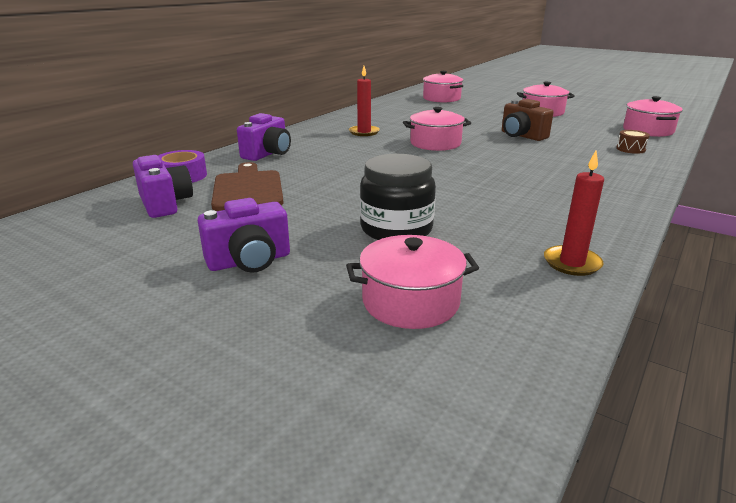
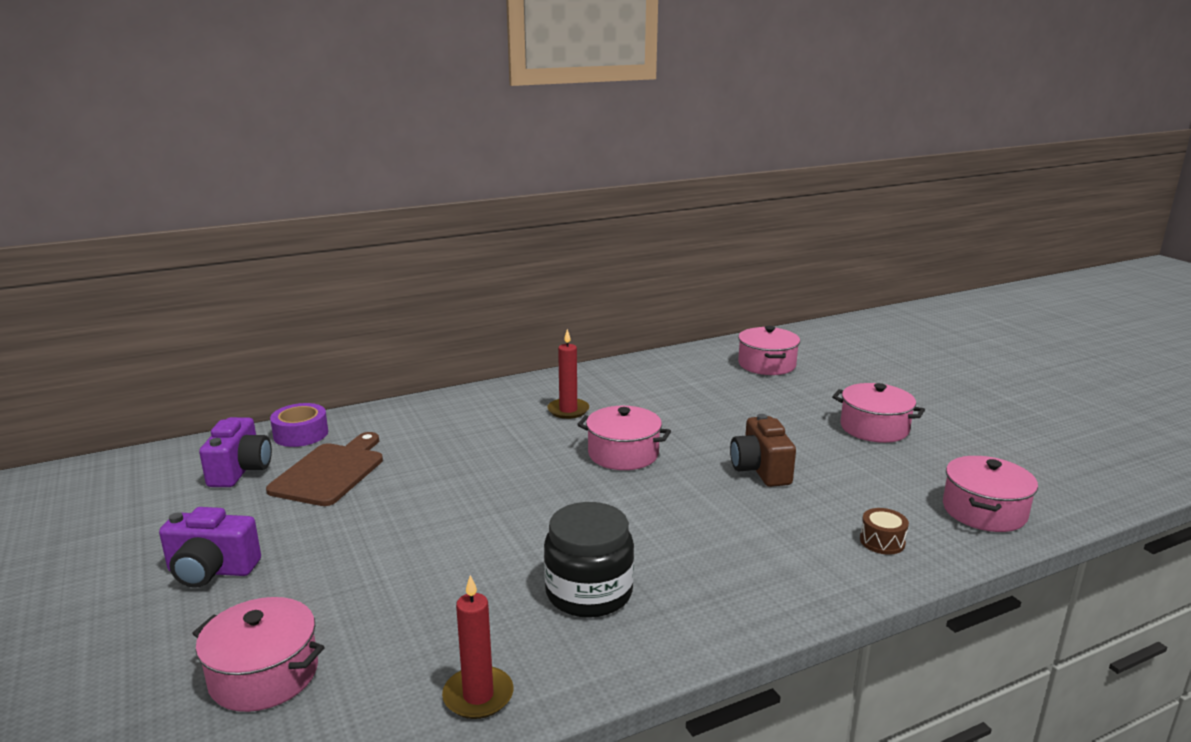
camera: 30 degrees right, 5 degrees down
purple camera [237,113,291,161] -> none
black jar [360,154,436,240] -> black jar moved to [544,502,634,618]

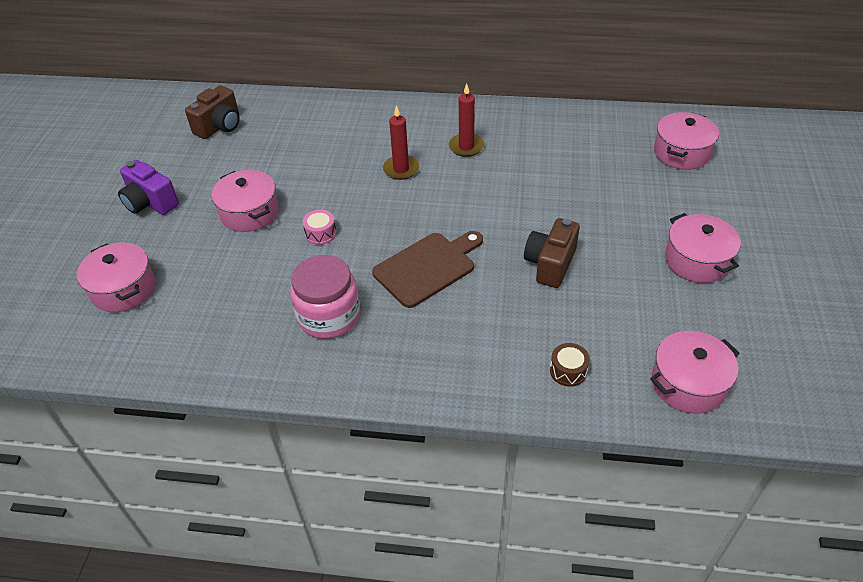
camera: 35 degrees right, 25 degrees up
purple camera [199,417,272,487] -> brown camera [185,85,240,139]
brown cutting board [266,432,383,506] -> brown cutting board moved to [372,231,483,308]
purple tape [270,403,328,447] -> none
red candle [442,575,514,719] -> red candle moved to [383,105,419,180]
black jar [544,502,634,618] -> pink jar [290,255,360,339]
pink pot [577,406,671,470] -> pink pot moved to [212,170,279,232]
none -> pink drum [302,210,337,245]

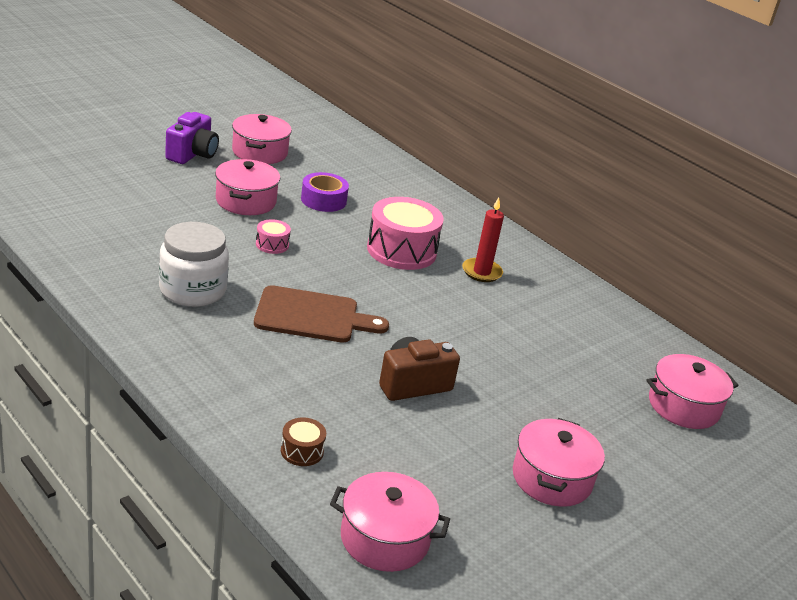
camera: 35 degrees right, 15 degrees down
pink pot [77,243,155,312] -> pink pot moved to [232,114,292,164]
purple camera [118,160,179,215] -> purple camera turned 150 degrees counterclockwise [165,112,219,164]
brown camera [185,85,240,139] -> none
pink jar [290,255,360,339] -> white jar [159,222,229,307]
red candle [383,105,419,180] -> pink drum [367,197,444,270]
none -> purple tape [301,172,349,212]

